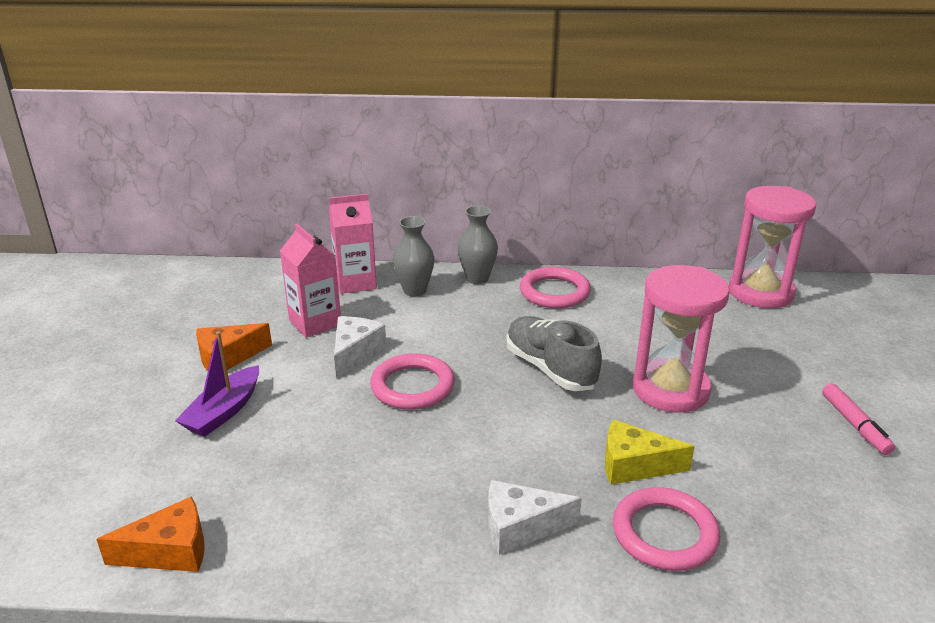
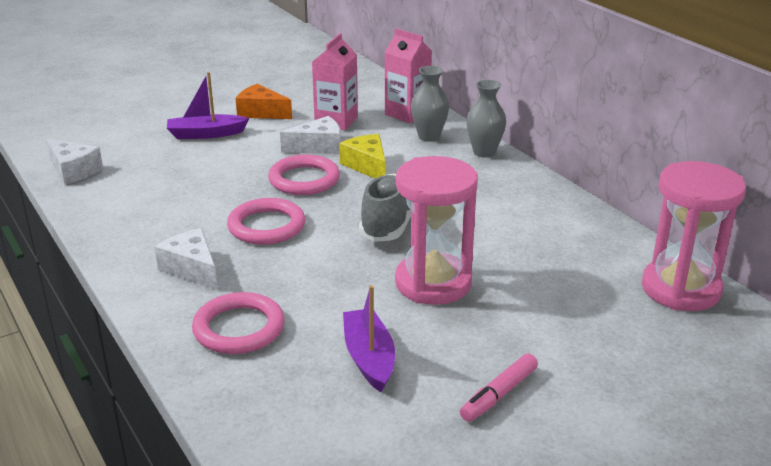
camera: 55 degrees right, 0 degrees up
orange cheese [96,496,205,572] -> white cheese [46,139,103,185]
pink ring [520,267,591,308] -> pink ring moved to [227,198,305,245]
yellow cheese [605,420,695,485] -> yellow cheese moved to [339,134,386,178]
none -> purple boat [343,285,395,393]

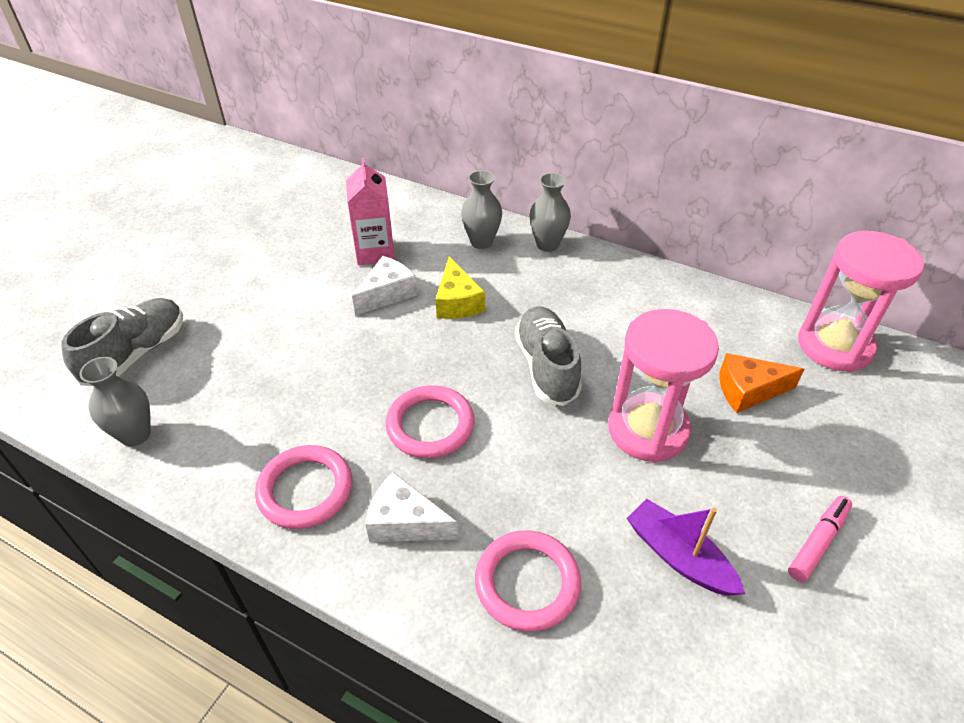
camera: 30 degrees left, 15 degrees up
white cheese [46,139,103,185] -> grey vase [80,357,151,447]
purple boat [167,72,249,139] -> none
orange cheese [236,84,292,119] -> orange cheese moved to [719,353,805,413]
pink ring [268,155,340,195] -> pink ring moved to [255,445,352,529]
yellow cheese [339,134,386,178] -> yellow cheese turned 135 degrees counterclockwise [436,256,485,319]
pink carton [384,29,432,123] -> none
pink marker [460,353,538,422] -> pink marker turned 150 degrees counterclockwise [788,496,852,582]
none -> grey shoe [61,298,183,386]

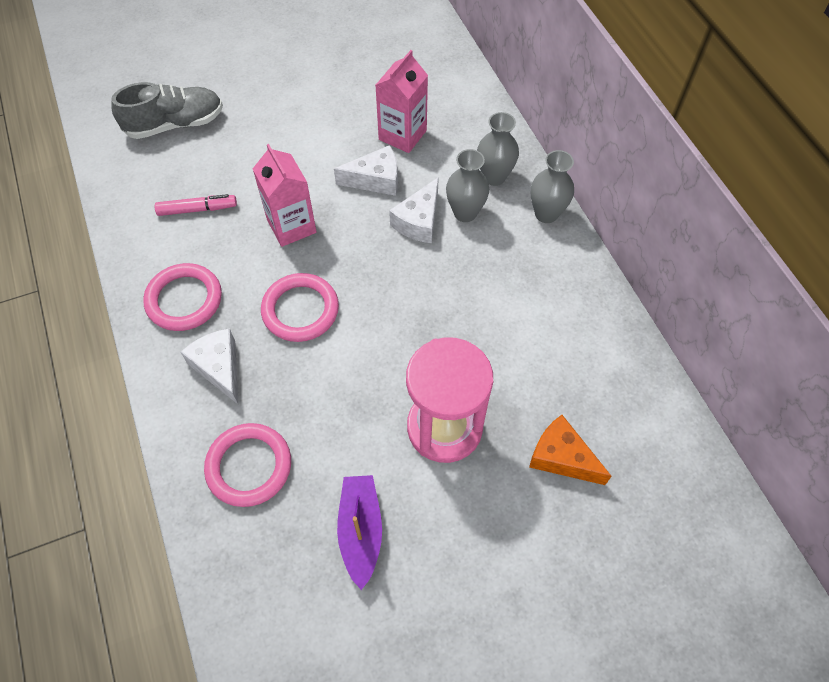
camera: 40 degrees right, 15 degrees up
grey vase [80,357,151,447] -> grey vase moved to [446,149,489,222]
yellow cheese [436,256,485,319] -> white cheese [389,177,439,243]
grey shoe [515,306,582,406] -> none
pink marker [788,496,852,582] -> pink marker moved to [155,194,237,216]
pink hourglass [798,231,924,372] -> none
none -> pink carton [253,144,317,247]

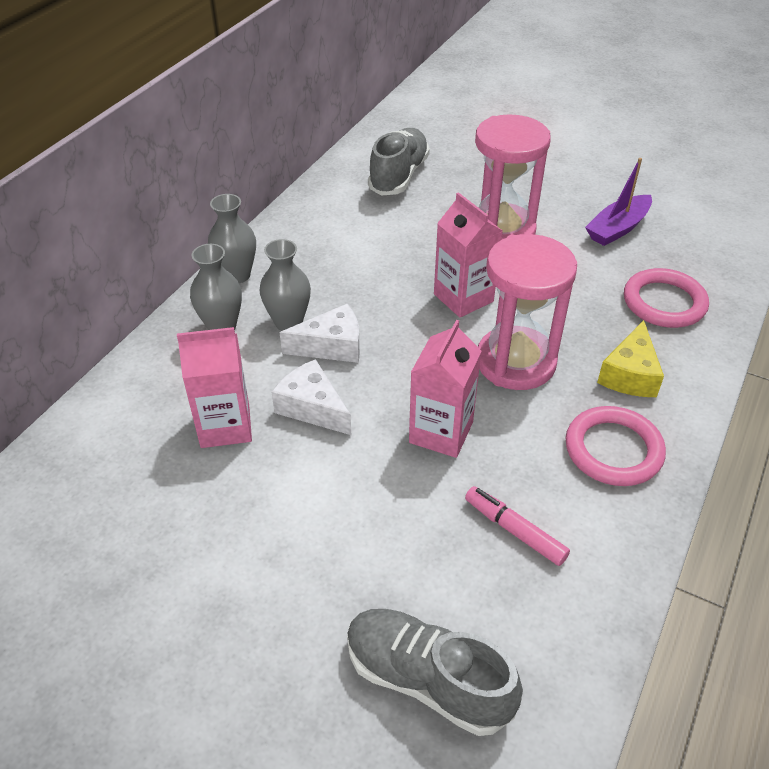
camera: 130 degrees left, 15 degrees down
white cheese [181,328,238,404] -> yellow cheese [597,320,664,397]
pink ring [261,273,339,342] -> pink hourglass [478,234,577,390]
orange cheese [529,415,612,485] -> none
none -> grey shoe [368,128,430,196]
none -> pink carton [434,192,503,318]

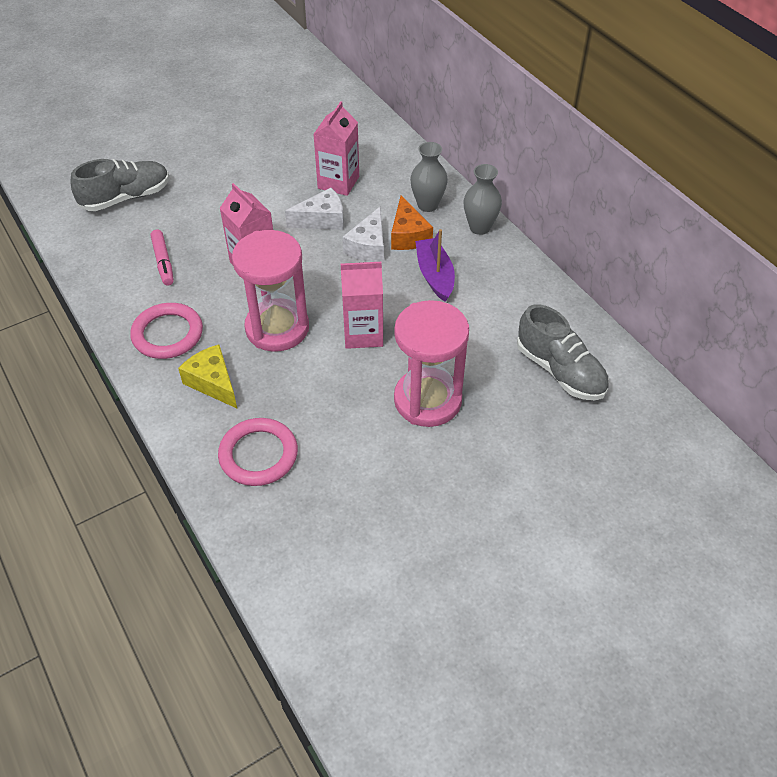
camera: 120 degrees right, 5 degrees up
grey vase [260,239,311,331] -> orange cheese [391,196,433,250]
pink marker [465,486,570,566] -> pink marker turned 90 degrees clockwise [151,230,174,286]
purple boat [585,158,652,246] -> purple boat moved to [415,229,455,302]

